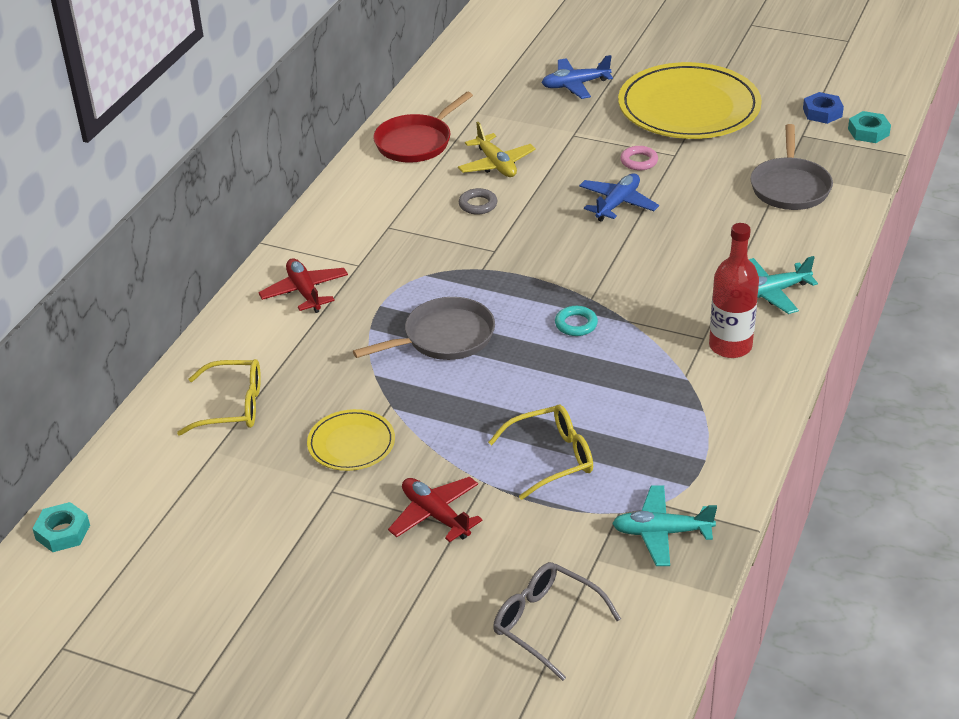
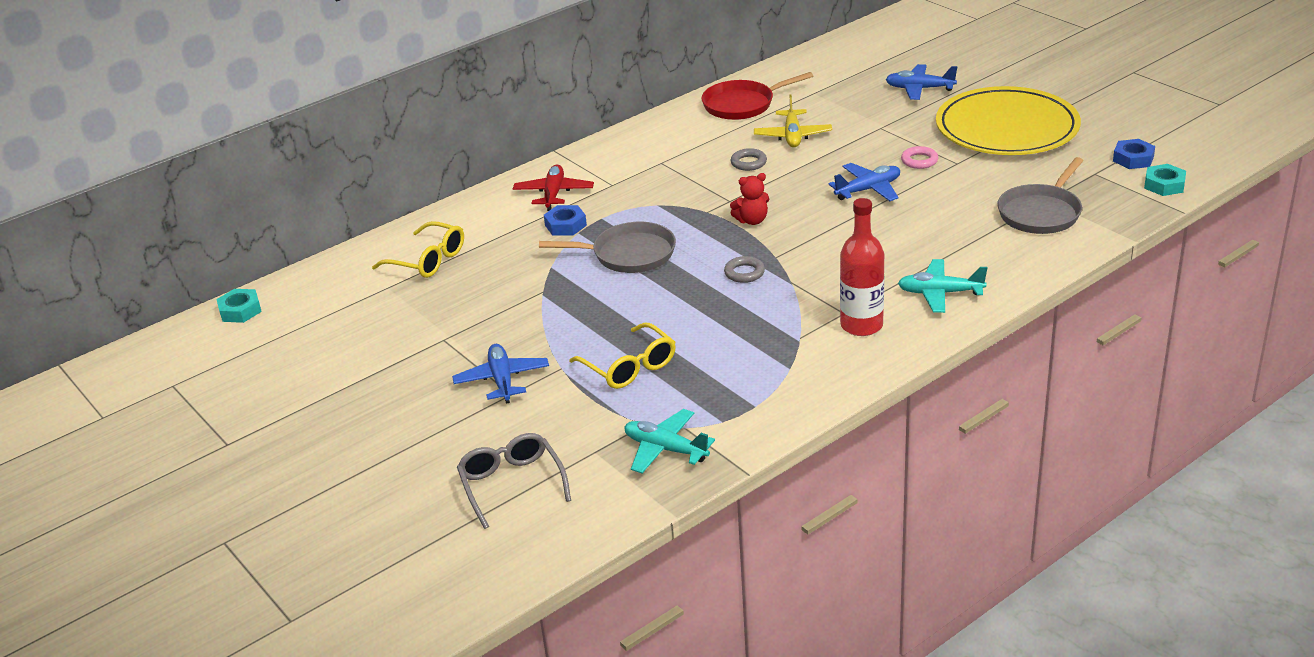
camera: 30 degrees right, 5 degrees down
yellow plate [307,409,395,471] -> none
red plane [388,477,483,542] -> blue plane [452,344,549,404]
yellow glasses [488,405,593,500] -> yellow glasses turned 45 degrees clockwise [569,323,676,389]
turquoise ring [555,306,598,336] -> grey ring [724,256,765,283]
none -> blue nut [544,205,587,235]
none -> red teddy bear [730,173,769,225]

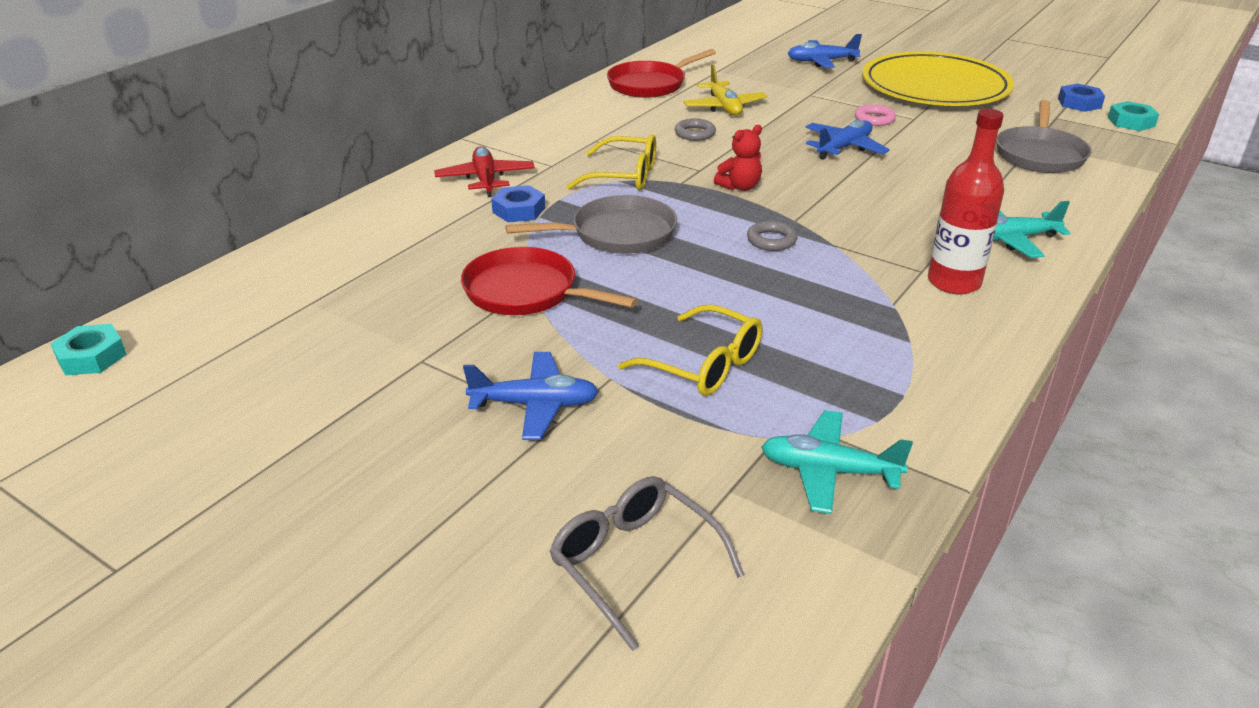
camera: 20 degrees left, 0 degrees up
yellow glasses [372,221,464,278] -> yellow glasses moved to [566,134,656,191]
blue plane [452,344,549,404] -> blue plane turned 120 degrees clockwise [463,352,599,440]
none -> red pan [461,247,638,315]

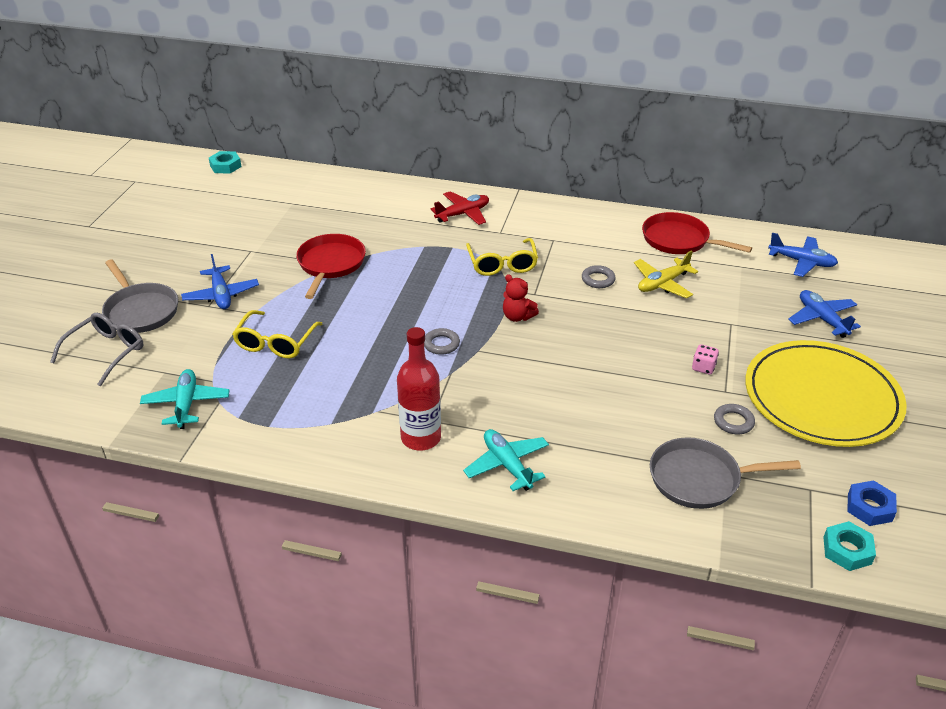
camera: 70 degrees right, 5 degrees up
blue nut [491,185,545,222] -> none
grey pan [505,195,677,254] -> grey pan moved to [102,259,178,333]
blue plane [805,119,890,160] -> blue plane moved to [768,233,838,277]
pink ring [855,105,896,126] -> pink dice [692,345,719,374]
none -> grey ring [714,404,755,434]

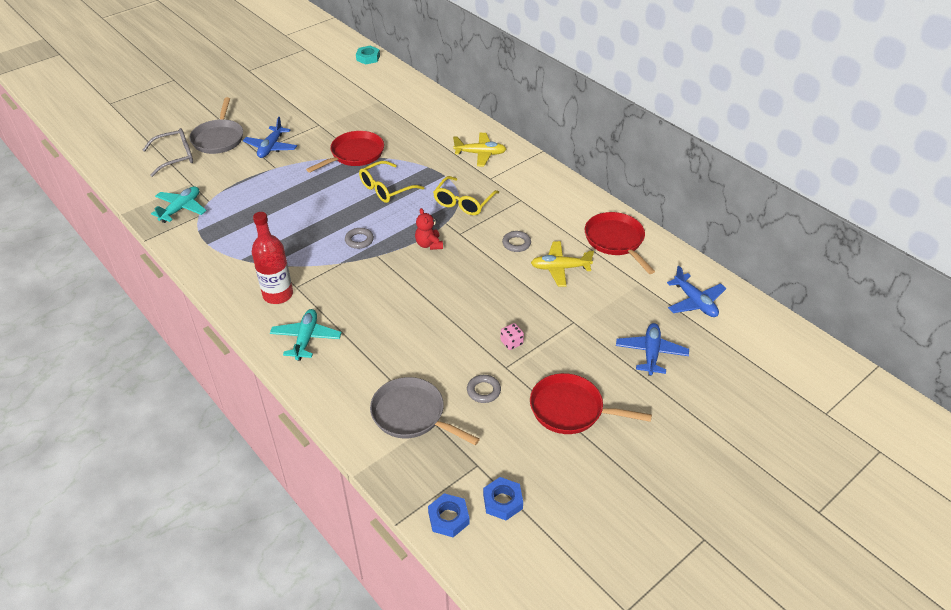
camera: 35 degrees right, 5 degrees up
yellow glasses [232,310,322,359] -> yellow glasses moved to [359,161,424,203]
red plane [430,191,489,225] -> yellow plane [453,133,506,166]
yellow plate [745,340,907,447] -> red pan [530,373,652,434]
turquoise nut [824,521,876,571] -> blue nut [428,493,469,537]

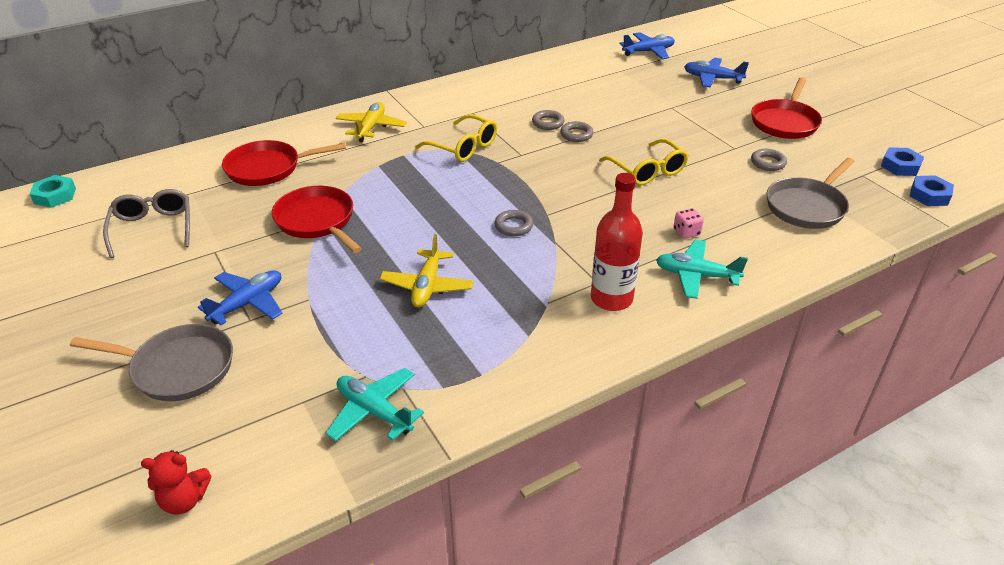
camera: 80 degrees left, 5 degrees down
grey glasses [143,128,193,177] -> grey glasses moved to [103,189,190,258]
blue plane [243,117,297,158] -> blue plane turned 75 degrees counterclockwise [198,270,282,325]
yellow glasses [359,161,424,203] -> yellow glasses moved to [599,139,689,186]
red teddy bear [415,208,443,250] -> red teddy bear moved to [141,450,211,515]
pink dice [500,323,524,350] -> pink dice moved to [674,208,704,239]
yellow plane [531,241,594,287] -> yellow plane moved to [380,234,474,308]
red pan [585,212,655,274] -> red pan moved to [222,140,346,186]
none -> grey ring [560,121,594,142]

